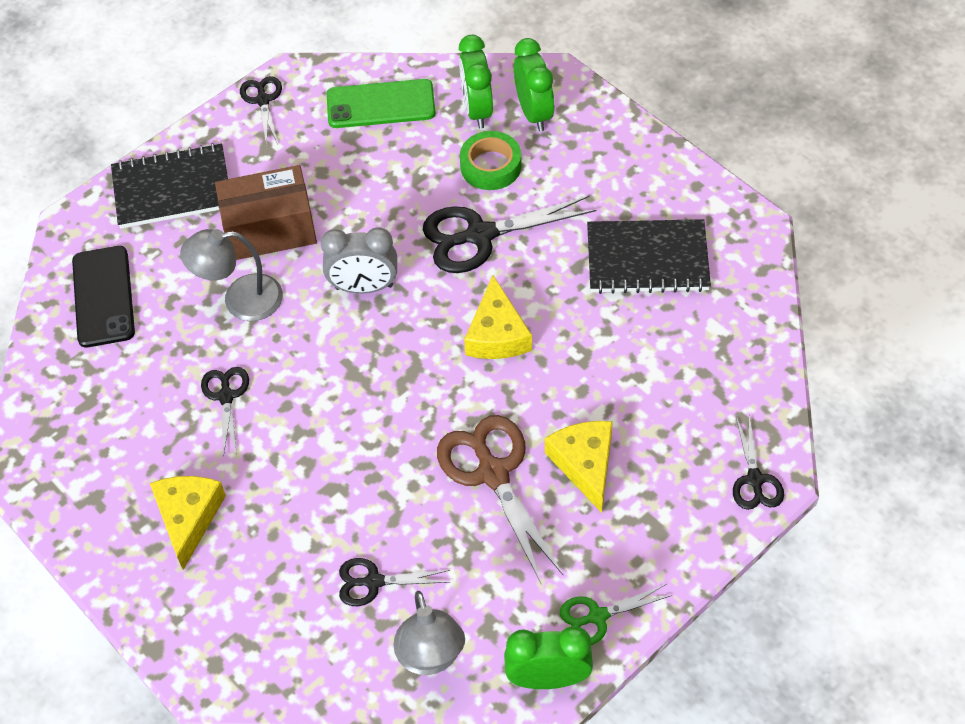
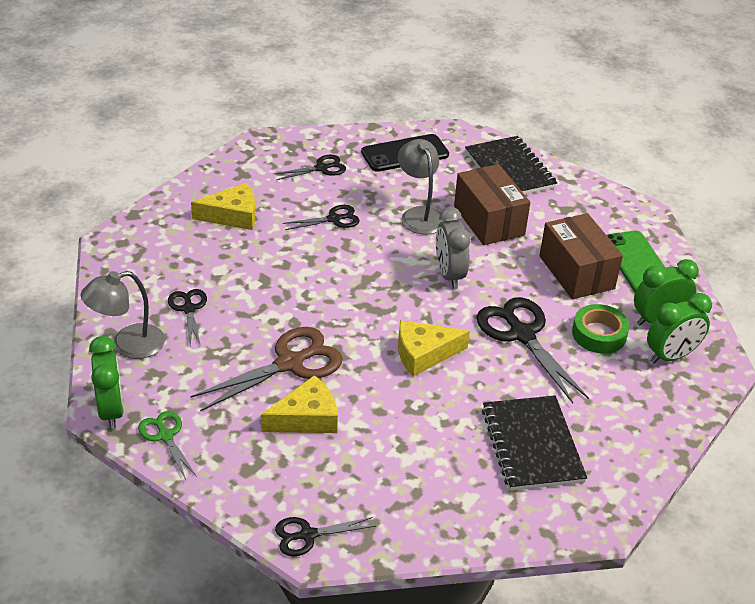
camera: 75 degrees right, 15 degrees down
black scissors [240,76,282,146] -> black scissors moved to [274,155,346,180]
none -> brown box [539,213,623,299]

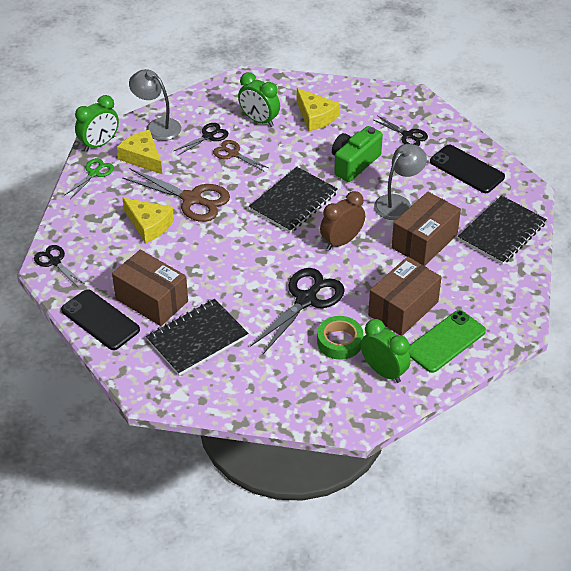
camera: 65 degrees right, 5 degrees up
black scissors [283,205,360,230] -> green camera [332,126,383,182]
yellow cheese [398,320,470,376] -> yellow cheese moved to [117,130,162,174]
grey clock [436,207,471,289] -> brown clock [320,191,365,250]
green clock [647,293,712,364] -> green clock moved to [238,72,280,127]
none -> black phone [61,289,140,350]
none -> brown box [112,250,188,326]
none -> brown scissors [213,140,269,172]
none -> black notebook [249,167,338,233]

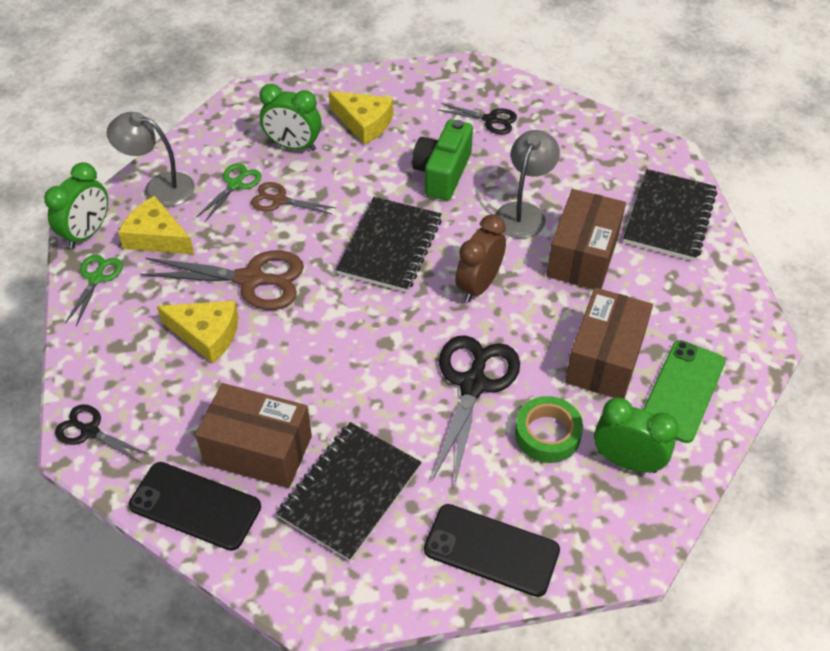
camera: 20 degrees left, 5 degrees up
black scissors [174,123,228,155] -> green scissors [196,163,262,222]
black phone [430,144,505,193] -> black phone moved to [424,504,560,597]

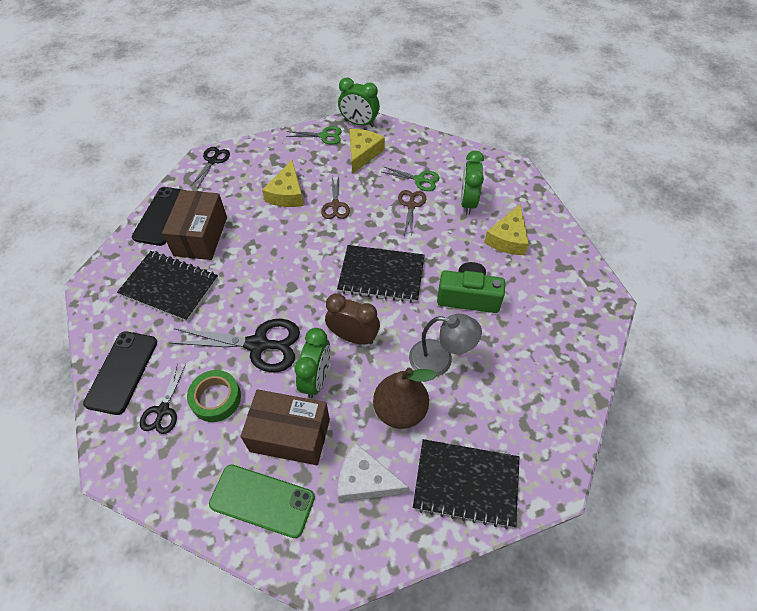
camera: 80 degrees right, 5 degrees up
grey lamp [106,112,195,207] -> none
brown scissors [140,250,304,310] -> brown scissors [321,176,350,219], size x0.56
black scissors [438,103,517,134] -> black scissors moved to [140,363,186,434]
brown box [547,189,626,289] -> brown pear [373,367,437,429]
green clock [594,397,679,473] -> green clock moved to [294,328,331,398]
none -> white cheese [338,443,409,502]

